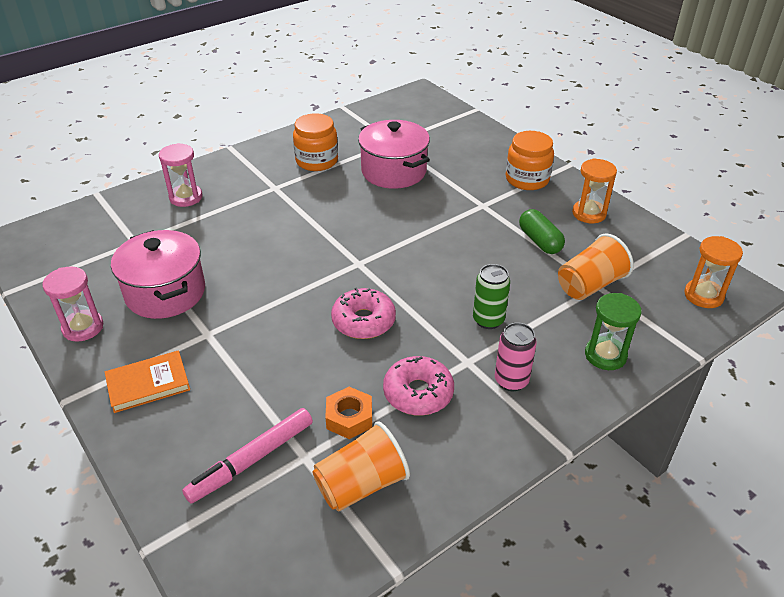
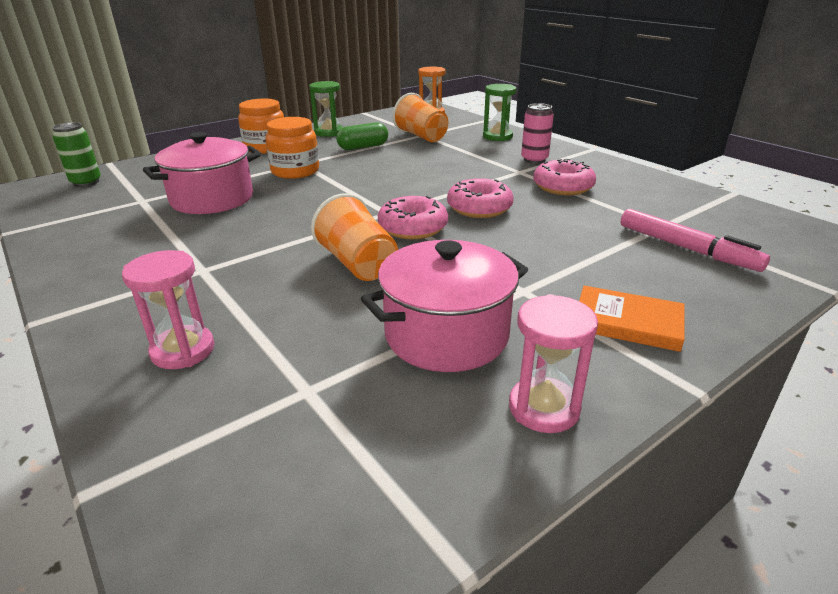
camera: 90 degrees left, 10 degrees down
orange book [105,350,190,413] -> orange book turned 45 degrees counterclockwise [579,286,685,352]
orange jar [293,113,338,171] -> orange jar moved to [265,117,319,179]
orange cup [312,421,410,512] -> orange cup moved to [311,193,398,281]
orange nut [325,387,372,439] -> none
green can [473,264,510,329] -> green can moved to [52,122,101,187]
orange hourglass [572,158,617,223] -> green hourglass [309,81,343,137]
none -> pink donut [378,196,448,239]

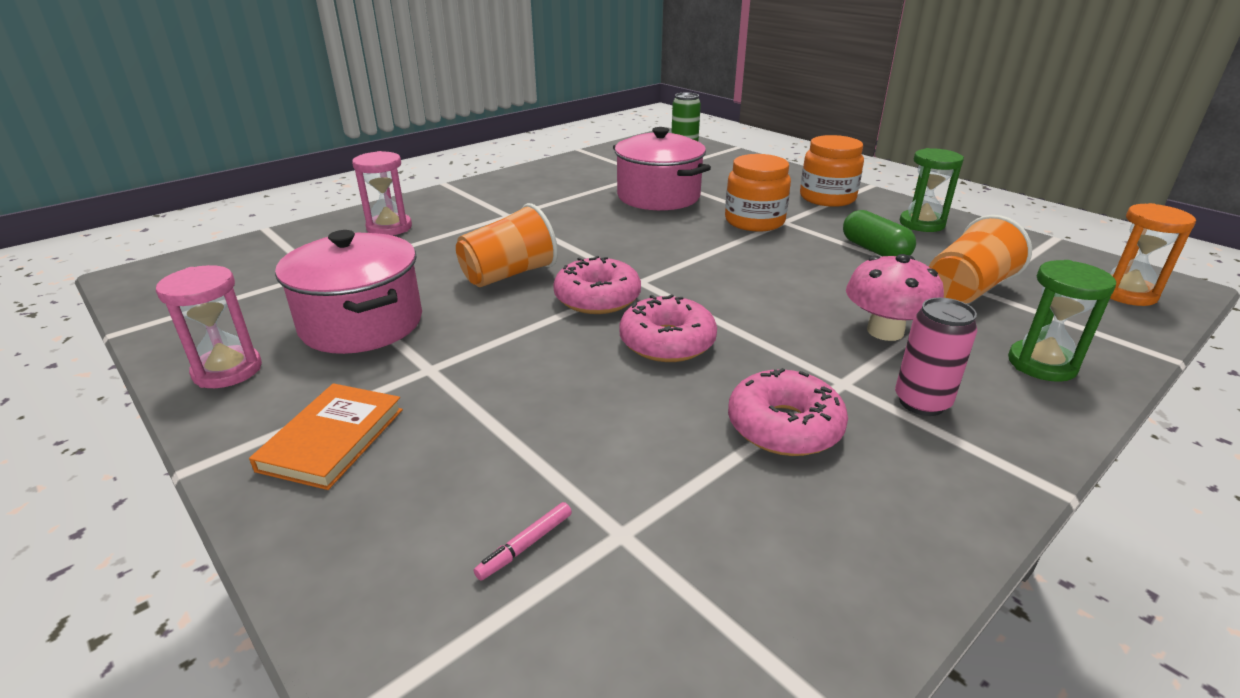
camera: 85 degrees right, 0 degrees up
pink marker [620,209,770,272] -> pink marker [474,502,572,581], size x0.44
none -> pink mushroom [846,254,944,341]

